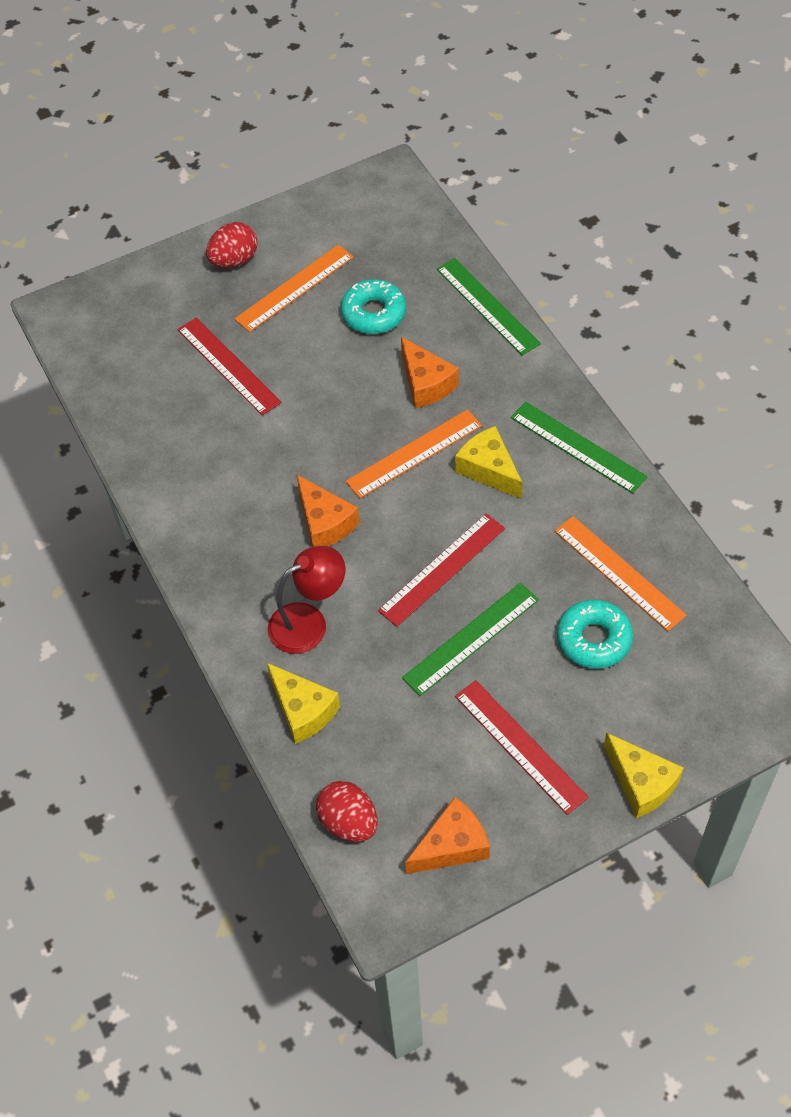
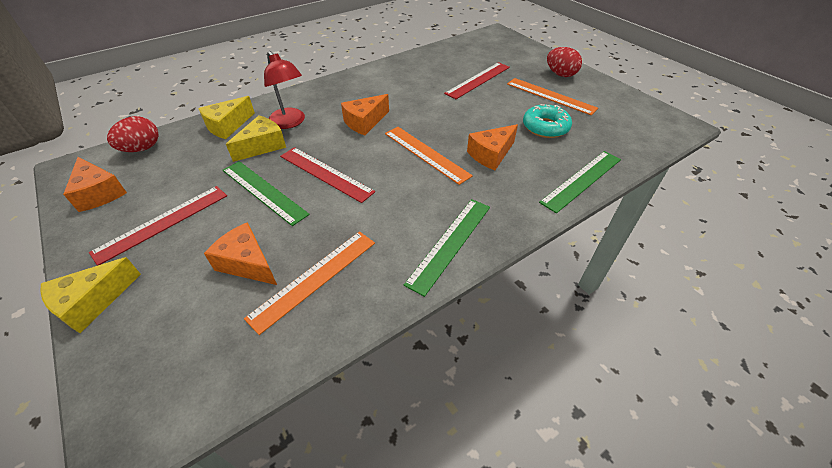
camera: 80 degrees right, 10 degrees down
yellow cheese [455,426,523,499] -> yellow cheese moved to [226,115,286,162]
turquoise donut [557,599,633,669] -> orange cheese [204,222,277,285]

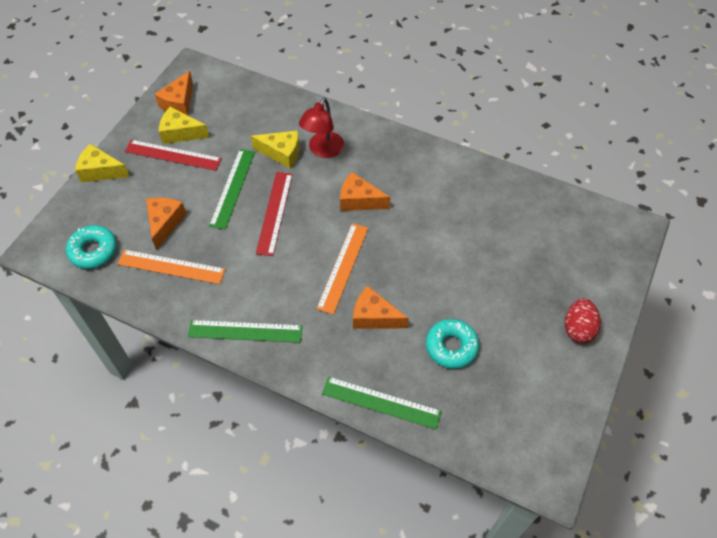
camera: 60 degrees right, 10 degrees up
red egg [107,116,159,152] -> none
yellow cheese [198,96,255,139] -> yellow cheese moved to [159,107,209,144]
red ruler [444,62,510,99] -> none
orange ruler [507,78,598,115] -> none
none -> turquoise donut [66,225,117,269]

